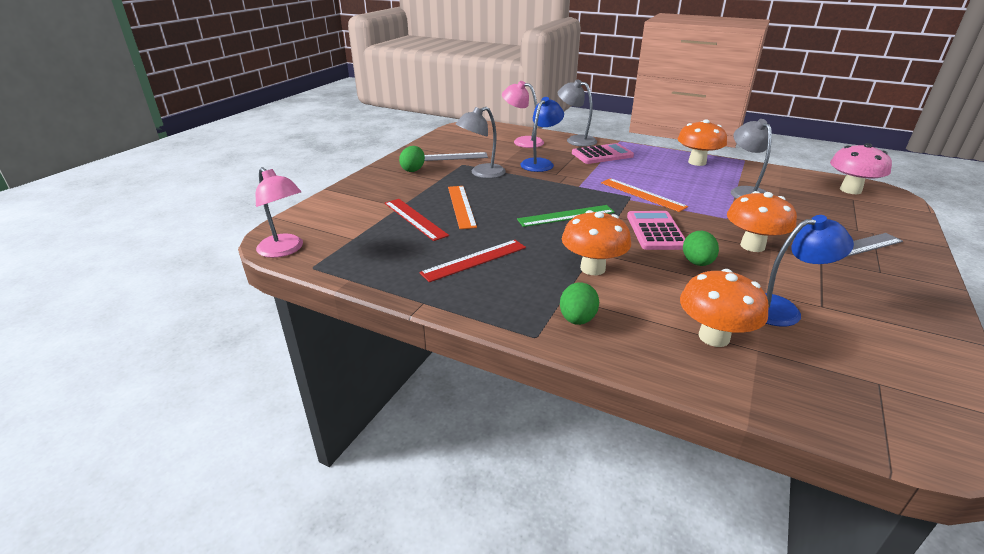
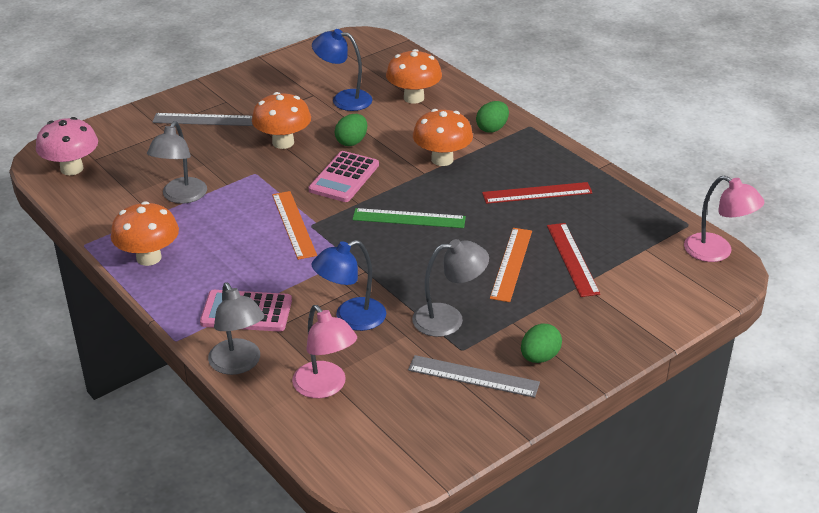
camera: 155 degrees left, 5 degrees up
pink lamp [256,167,303,258] -> pink lamp turned 150 degrees clockwise [684,176,765,262]

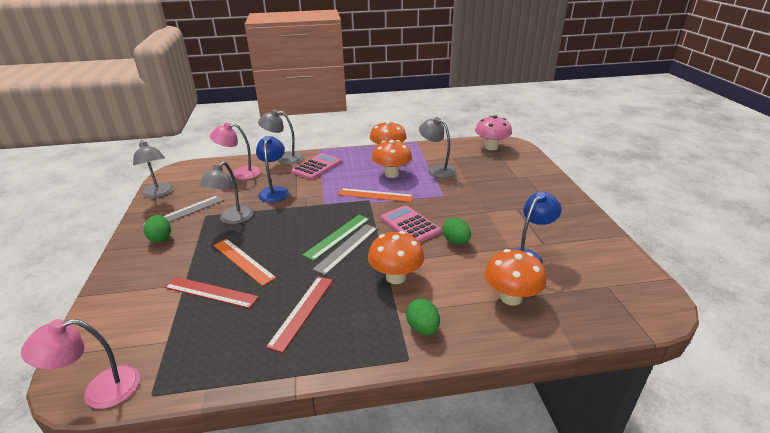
camera: 120 degrees right, 5 degrees down
grey ruler [152,113,253,126] -> grey ruler moved to [313,224,378,275]
orange mushroom [252,92,311,149] -> orange mushroom moved to [372,140,412,178]
none -> grey lamp [133,140,174,198]

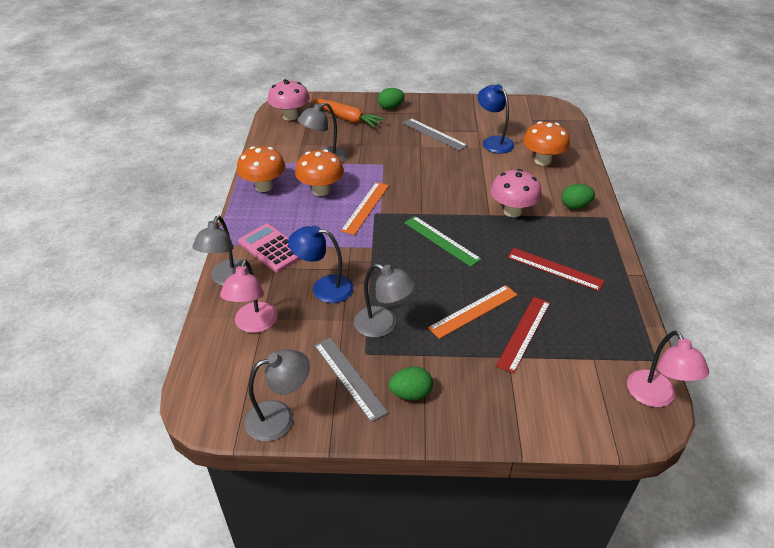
camera: 80 degrees left, 10 degrees up
grey ruler [313,224,378,275] -> grey ruler moved to [403,118,468,151]
orange mushroom [368,231,424,284] -> pink mushroom [490,169,542,217]
pink calculator [381,205,441,243] -> none
green egg [442,218,471,244] -> green egg moved to [378,88,405,109]
none -> orange carrot [312,99,385,128]

